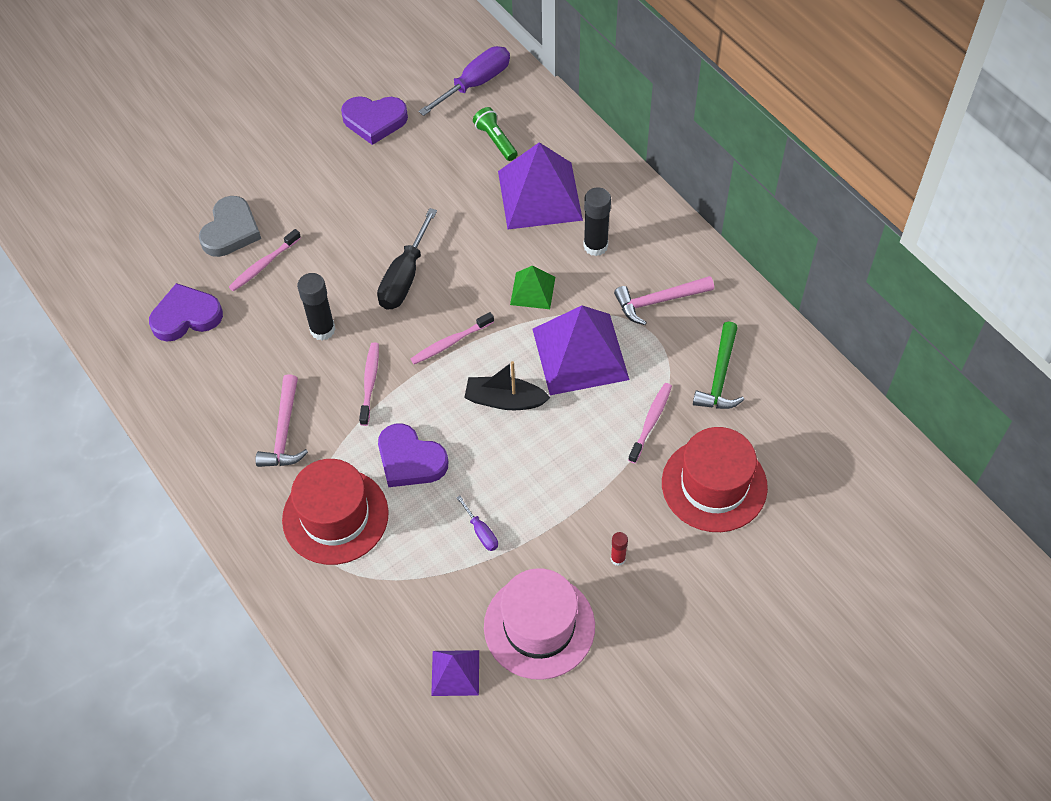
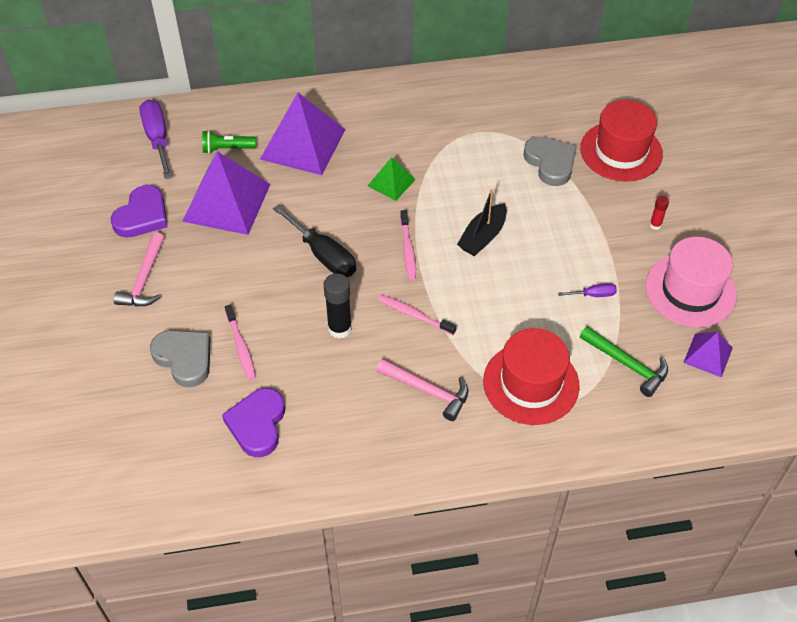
camera: 65 degrees left, 5 degrees down
purple heart [378,423,448,487] -> none
purple pyramid [532,306,630,395] -> purple pyramid moved to [182,152,271,235]
black glue stick [584,187,611,256] -> none
pink hammer [614,276,714,325] -> pink hammer moved to [114,232,165,306]
pink toothbrush [628,383,672,463] -> grey heart [523,136,577,186]
green hammer [693,322,744,409] -> green hammer moved to [580,326,668,397]

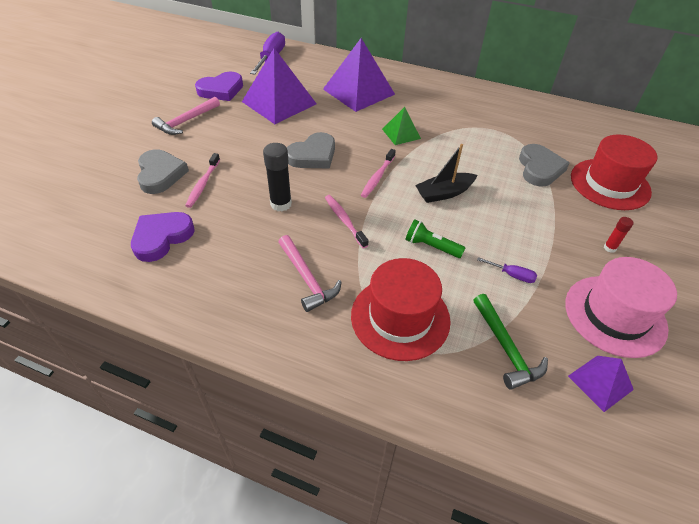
camera: 30 degrees right, 5 degrees down
green flashlight [202,131,256,154] -> green flashlight moved to [406,220,465,258]
black screwdriver [273,204,356,277] -> grey heart [287,132,335,169]

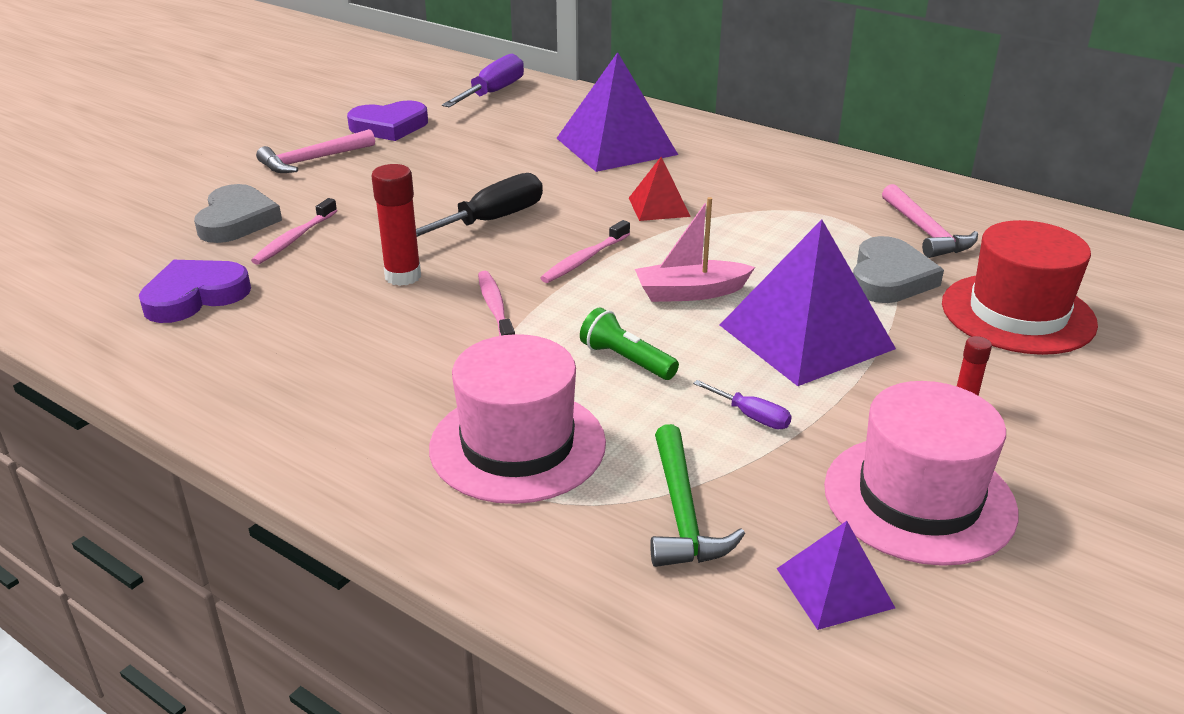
camera: 15 degrees right, 15 degrees down
purple pyramid [242,48,317,124] -> purple pyramid moved to [720,219,896,386]
black glue stick [263,143,292,211] -> red glue stick [371,164,421,286]
pink hammer [278,235,342,312] -> pink hammer moved to [882,184,978,258]
grey heart [287,132,335,169] -> black screwdriver [416,173,543,237]
red hat [351,258,451,361] -> pink hat [429,334,606,504]
green pyramid [382,107,421,145] -> red pyramid [629,157,691,221]
black boat [415,144,477,203] -> pink boat [635,197,755,302]

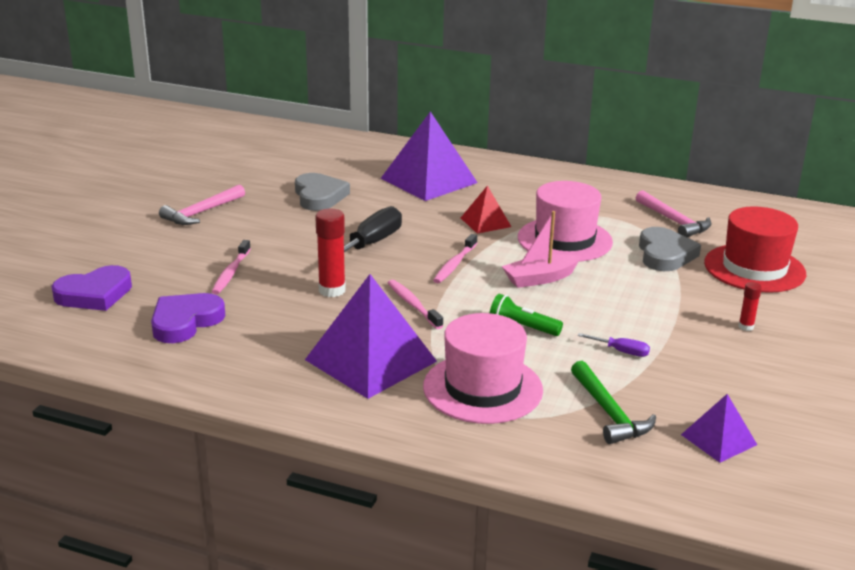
camera: 15 degrees left, 5 degrees down
grey heart [194,184,282,243] -> grey heart moved to [295,173,350,211]
purple heart [347,101,428,141] -> purple heart moved to [52,265,132,311]
purple screwdriver [442,53,524,107] -> none
purple pyramid [720,219,896,386] -> purple pyramid moved to [305,274,437,399]
pink hat [824,381,1018,566] -> pink hat moved to [518,181,613,262]

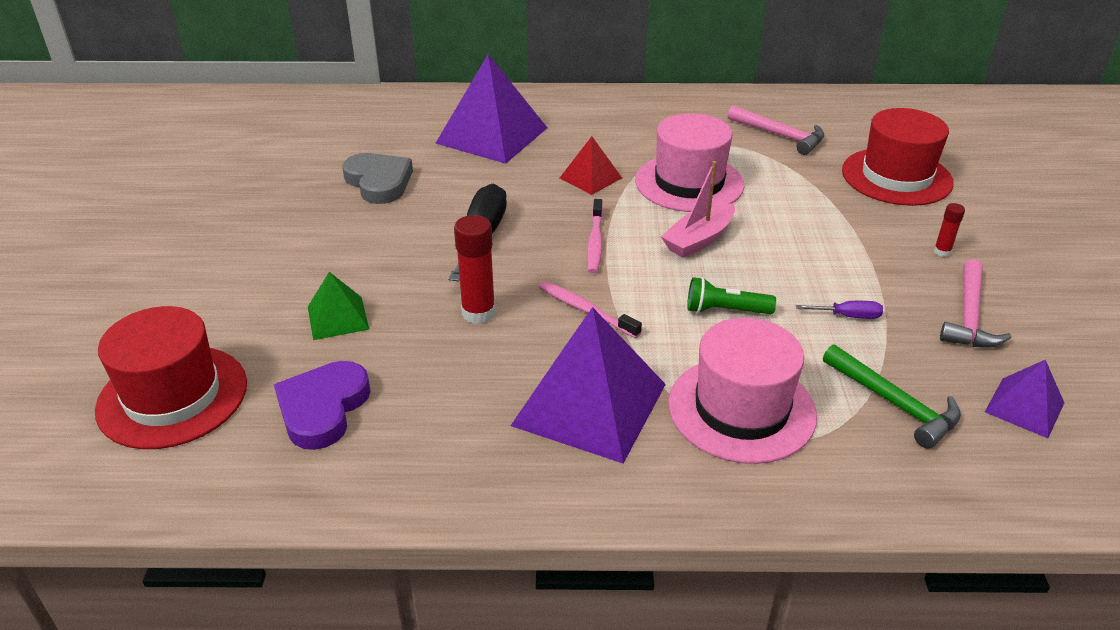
camera: 20 degrees left, 10 degrees up
purple heart [52,265,132,311] -> red hat [95,306,247,449]
pink hammer [159,184,245,225] -> pink hammer moved to [940,259,1012,348]
pink toothbrush [212,240,251,294] -> green pyramid [308,272,369,340]
grey heart [639,227,701,271] -> none

